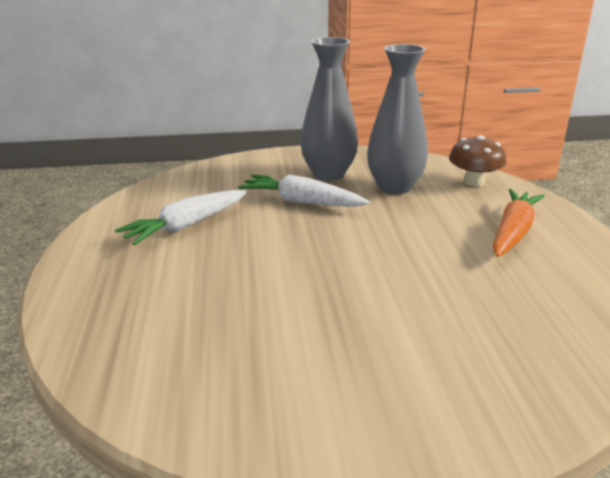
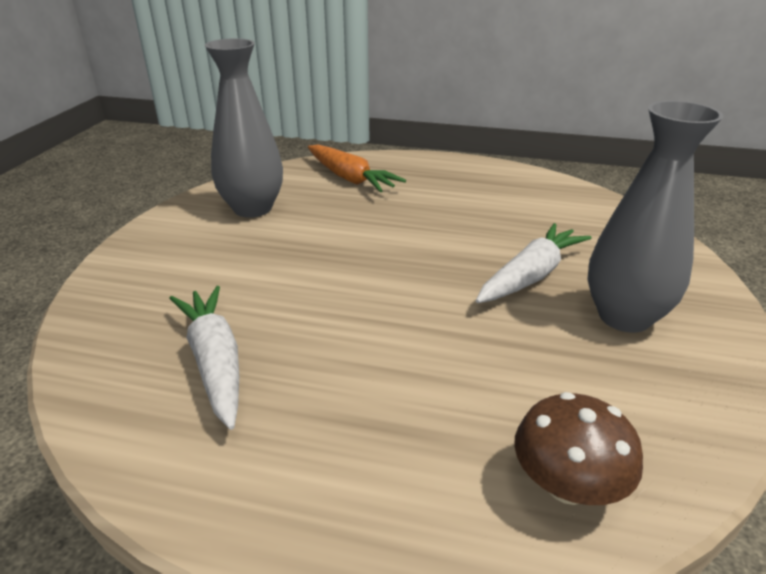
camera: 110 degrees right, 5 degrees up
white carrot [115,190,246,245] -> white carrot moved to [169,286,239,430]
grey vase [367,44,428,194] -> grey vase moved to [205,38,283,218]
orange carrot [493,189,545,257] -> orange carrot moved to [308,145,406,192]

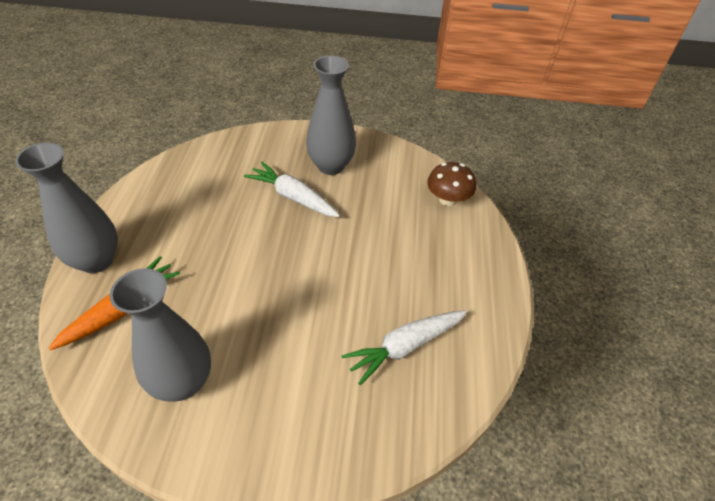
camera: 100 degrees left, 15 degrees up
none -> grey vase [15,142,118,273]

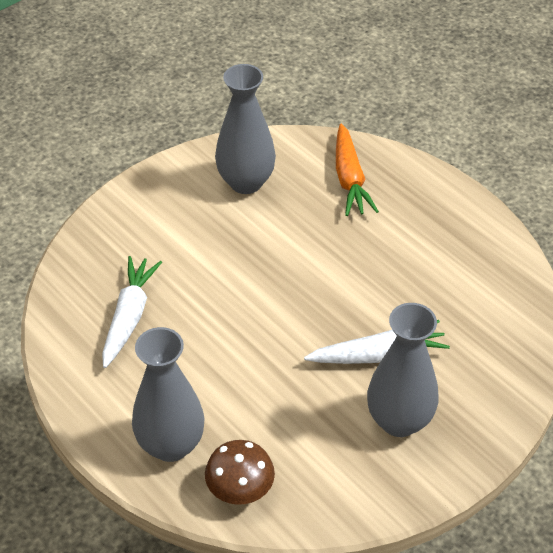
camera: 135 degrees right, 0 degrees up
grey vase [15,142,118,273] -> grey vase moved to [132,327,205,462]

